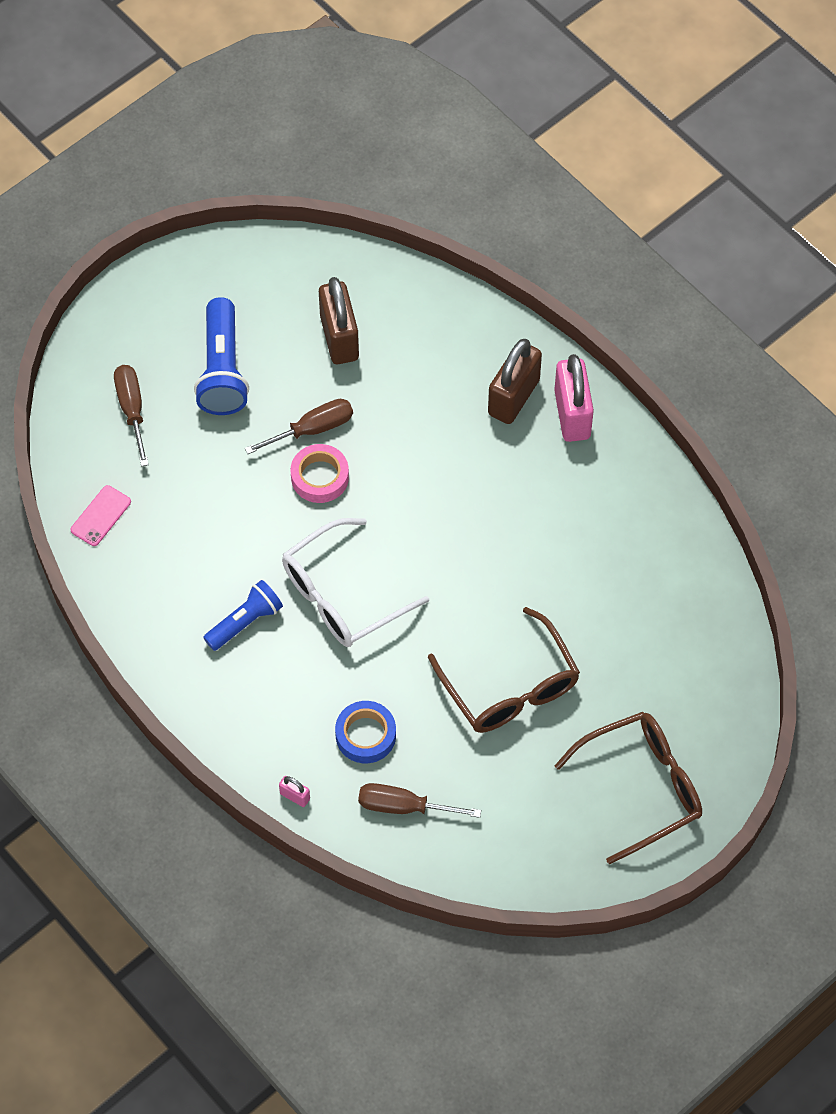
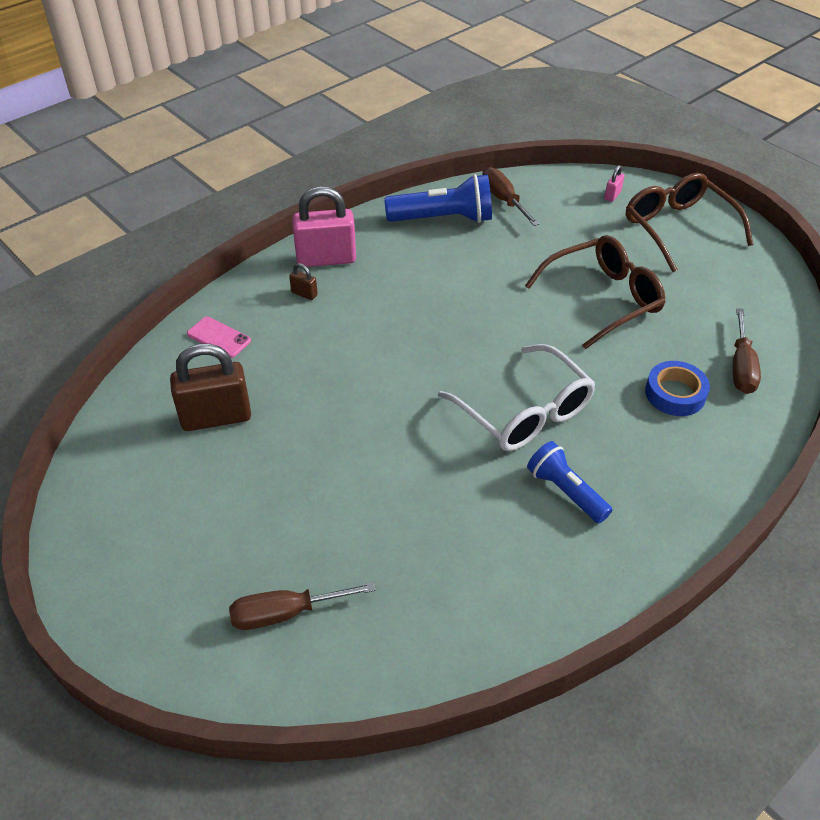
camera: 90 degrees left, 15 degrees down
pink phone [71,485,131,546] -> pink phone moved to [187,317,251,358]
blue flashlight [194,297,249,415] -> blue flashlight moved to [384,174,492,223]
brown screwdriver [245,399,353,454] -> brown screwdriver moved to [482,167,540,226]
pink padlock [279,776,310,807] -> pink padlock moved to [604,165,624,202]
pink tape [291,444,349,503] -> none
brown padlock [488,339,542,424] -> brown padlock [289,263,318,300], size x0.43

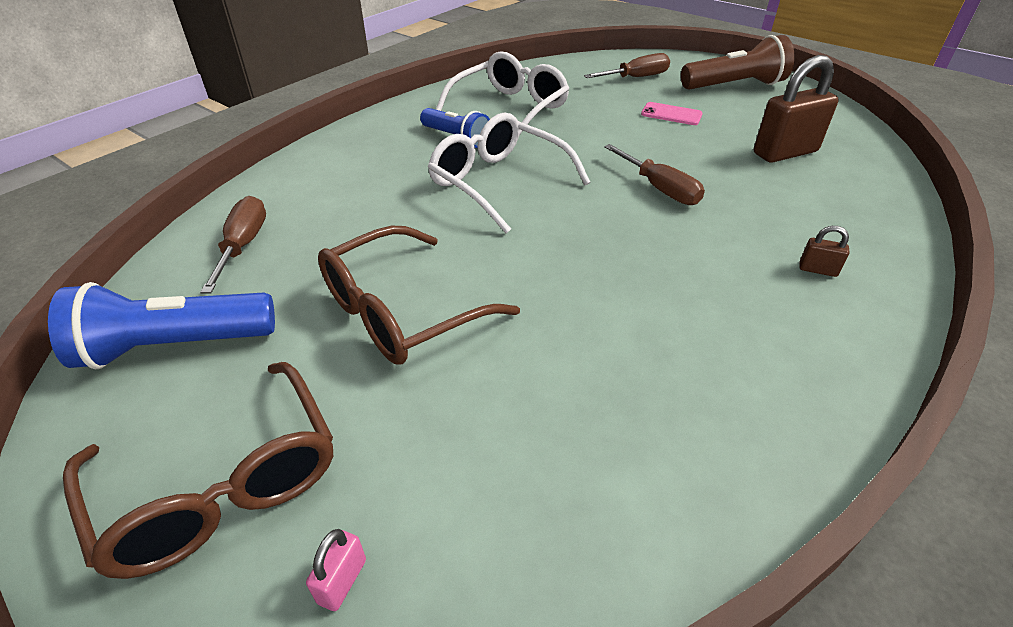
camera: 170 degrees right, 5 degrees down
pink phone [187,317,251,358] -> pink phone moved to [641,102,703,125]
pink padlock [292,186,356,267] -> none
blue flashlight [384,174,492,223] -> blue flashlight moved to [48,282,275,369]
brown screwdriver [482,167,540,226] -> brown screwdriver moved to [604,144,705,205]
blue tape [645,361,710,416] -> none
none -> white glasses [436,51,570,135]
none -> brown flashlight [681,35,795,90]

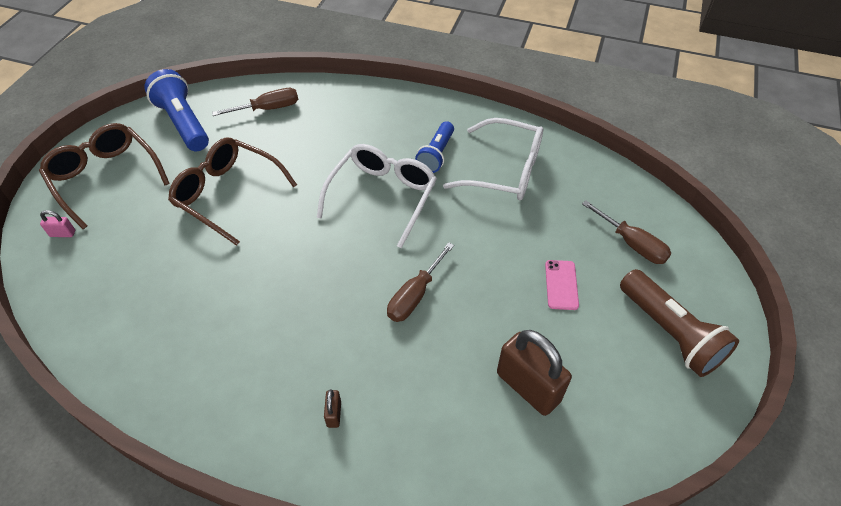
camera: 70 degrees right, 10 degrees up
brown glasses [63,362,333,579] -> brown glasses turned 105 degrees clockwise [39,123,170,229]

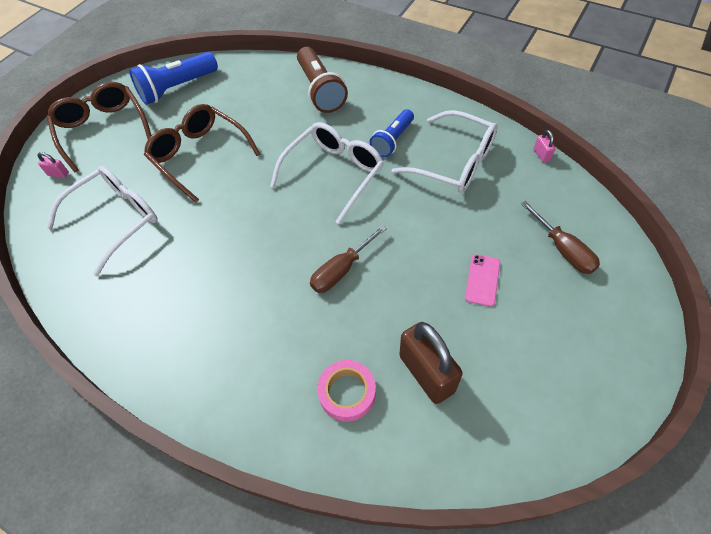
camera: 15 degrees right, 5 degrees up
blue flashlight [144,69,209,151] -> blue flashlight turned 105 degrees counterclockwise [129,52,218,105]
brown screwdriver [212,88,298,116] -> none
brown padlock [324,389,341,428] -> none
brown flashlight [620,269,739,377] -> brown flashlight moved to [297,47,348,113]
none -> white glasses [46,166,157,277]
none -> pink tape [317,360,376,422]
none -> pink padlock [534,130,556,163]

